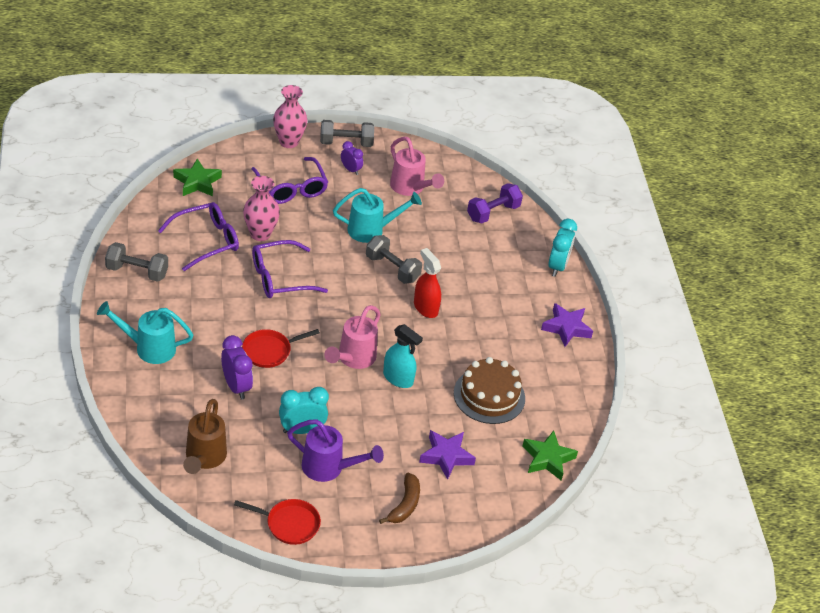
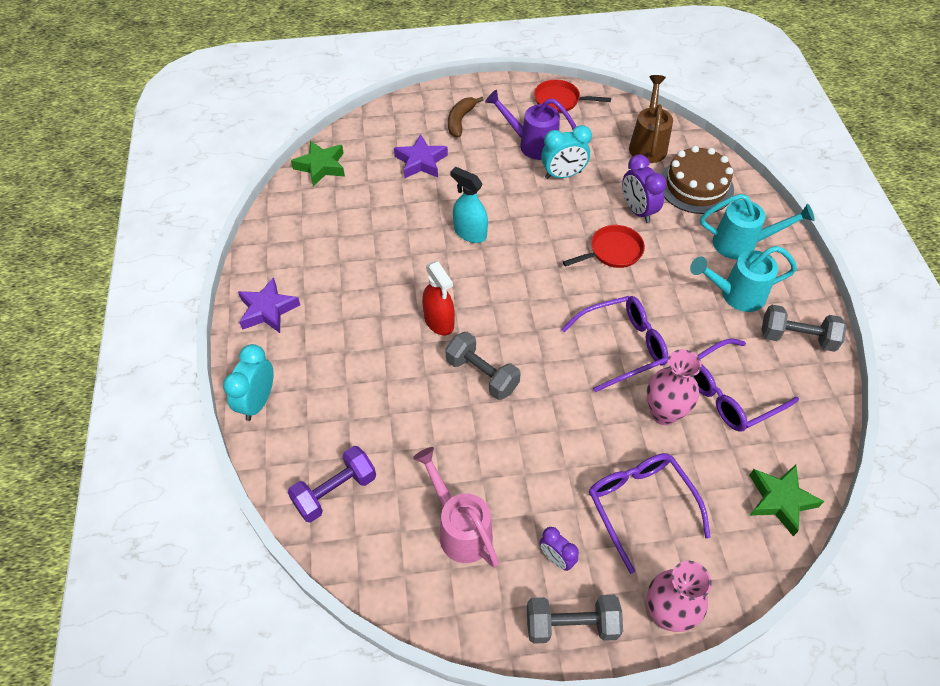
camera: 175 degrees left, 10 degrees up
pink watering can [324,305,381,369] -> none
turquoise watering can [333,188,422,243] -> turquoise watering can moved to [690,246,797,312]
brown cake [454,357,525,424] -> brown cake moved to [661,146,734,214]

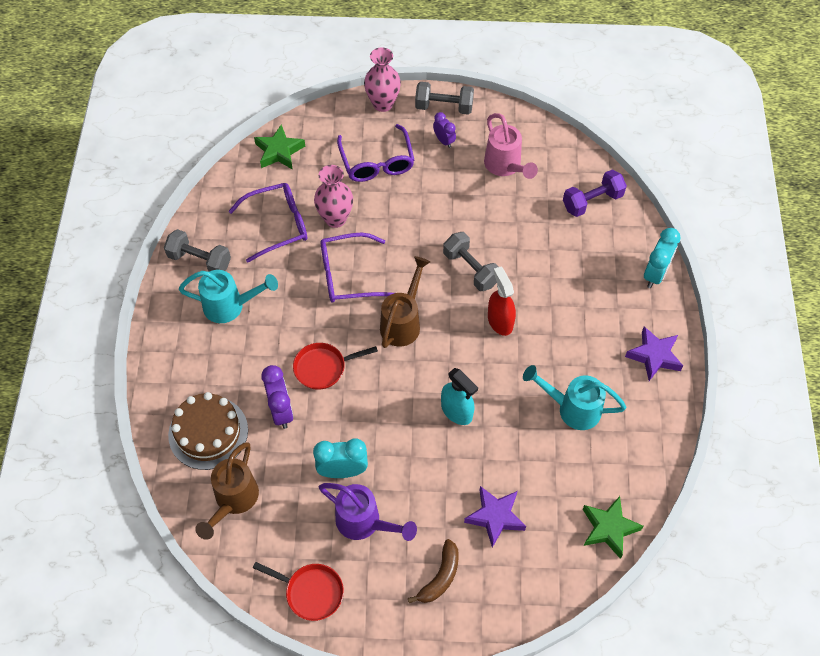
camera: 170 degrees left, 5 degrees up
turquoise watering can [700,194,815,259] -> turquoise watering can moved to [523,365,626,430]
none -> brown watering can [380,256,430,348]

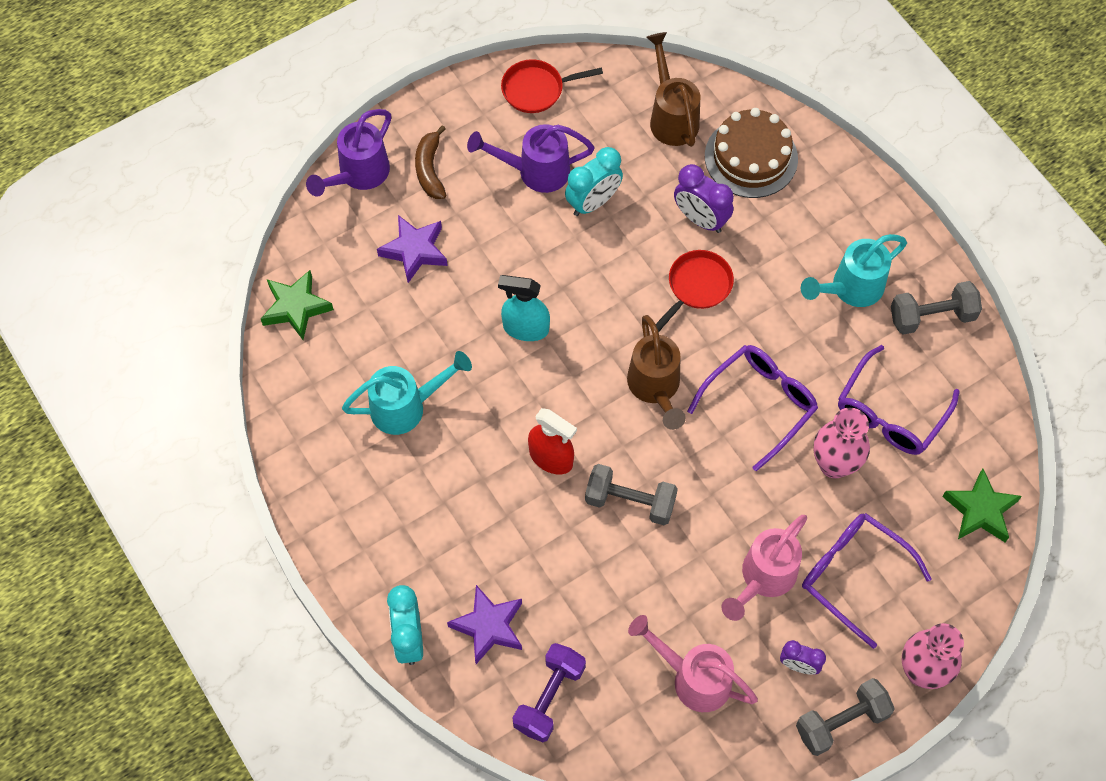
camera: 145 degrees right, 5 degrees up
purple star [625,327,683,381] -> purple star moved to [447,585,522,664]
none -> purple watering can [306,109,391,196]
none -> pink watering can [721,515,807,621]

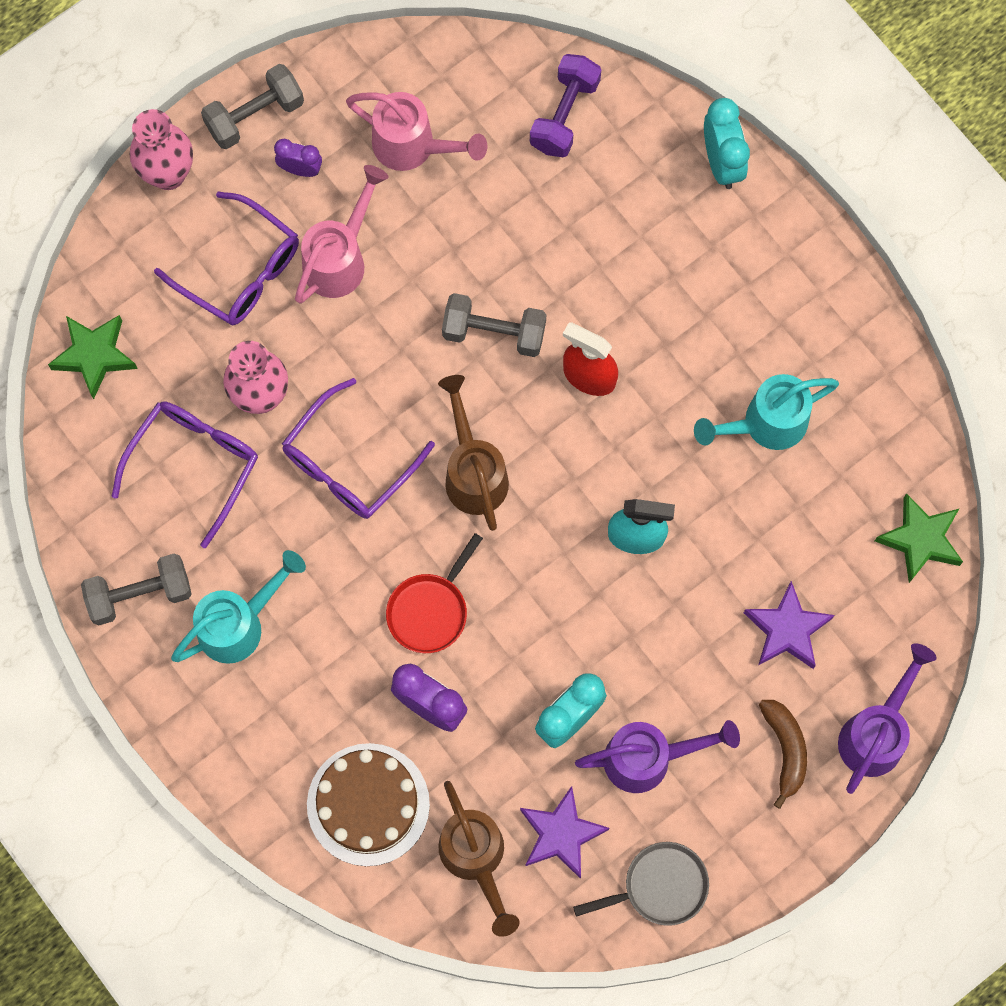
camera: 175 degrees right, 10 degrees up
purple star [447,585,522,664] -> purple star moved to [520,786,609,879]
red pan [501,59,603,113] -> grey pan [573,842,709,926]

